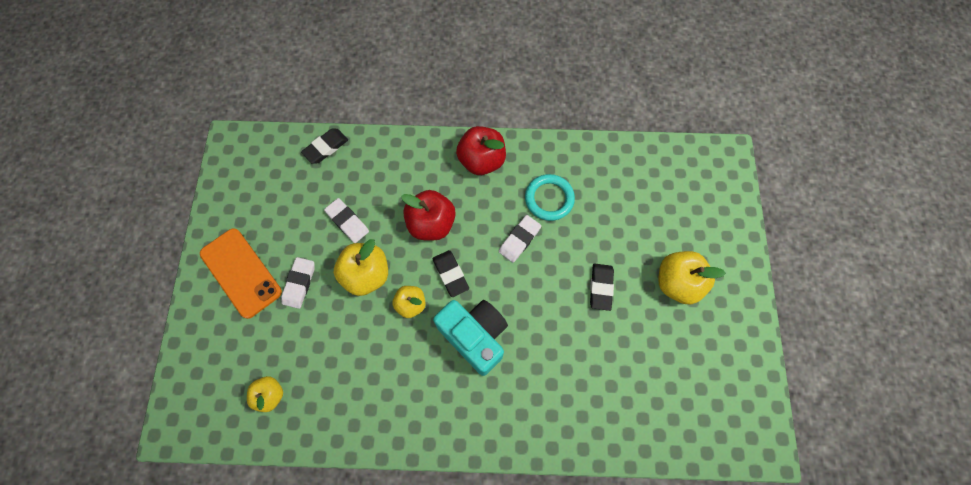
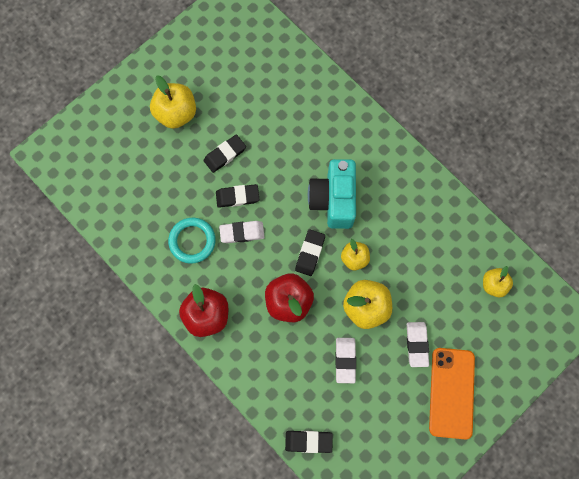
camera: 135 degrees left, 5 degrees up
white eraser [281,257,315,309] -> white eraser turned 60 degrees counterclockwise [407,322,429,367]
none -> black eraser [216,184,259,208]

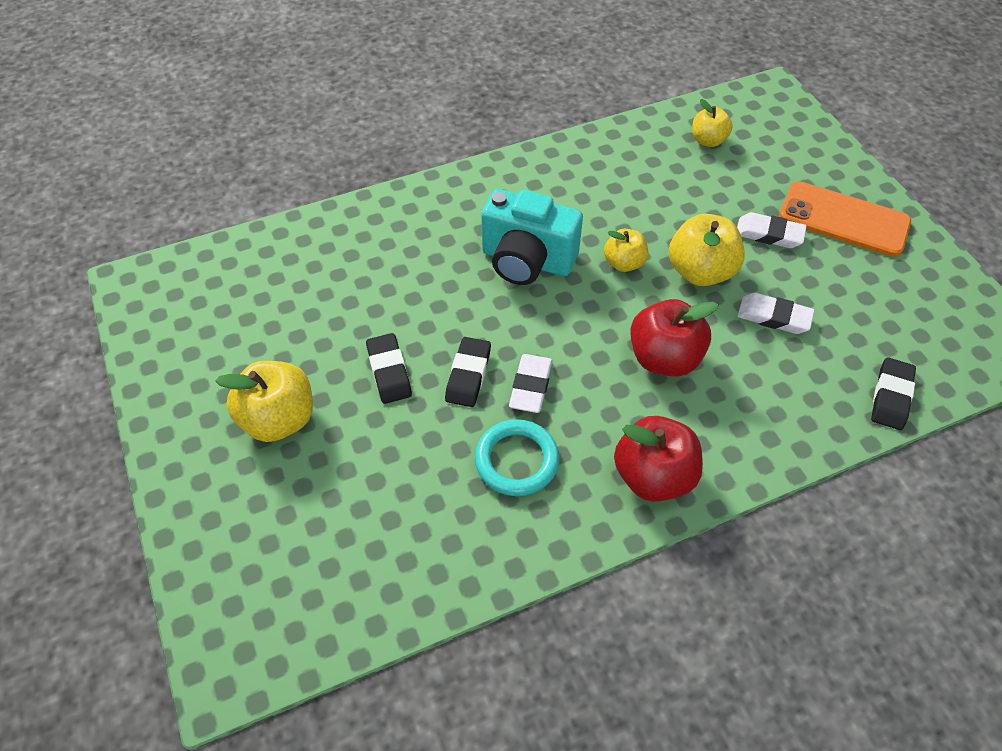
camera: 70 degrees left, 20 degrees down
black eraser [295,229,325,276] -> none

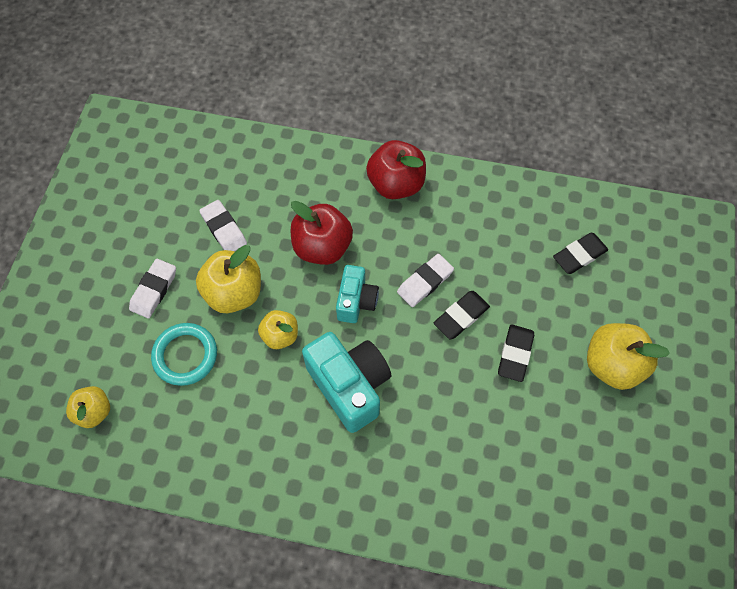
camera: 145 degrees left, 10 degrees up
turquoise ring [475,419,560,496] -> turquoise ring moved to [151,323,217,386]
white eraser [737,212,807,248] -> white eraser turned 60 degrees clockwise [129,259,176,318]
orange phone [779,181,911,257] -> none
black eraser [871,357,916,430] -> black eraser moved to [553,232,608,274]
none -> turquoise camera [336,265,379,323]

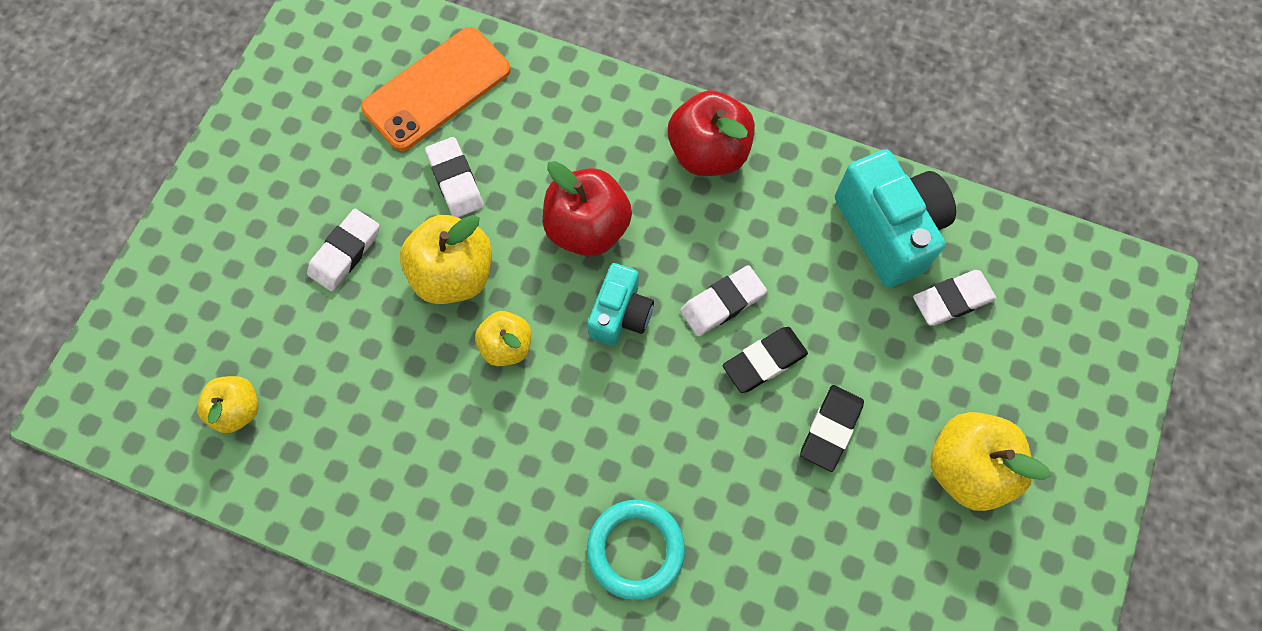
camera: 10 degrees right, 5 degrees up
turquoise ring [151,323,217,386] -> turquoise ring moved to [587,500,685,600]
turquoise camera [302,332,391,433] -> turquoise camera moved to [835,149,956,288]
black eraser [553,232,608,274] -> white eraser [913,270,996,326]
none -> orange phone [361,27,511,151]

